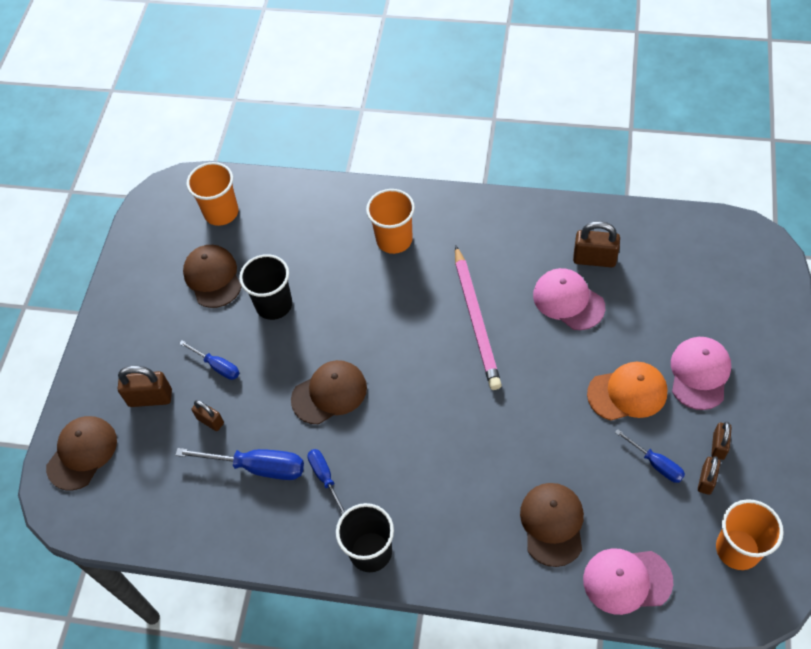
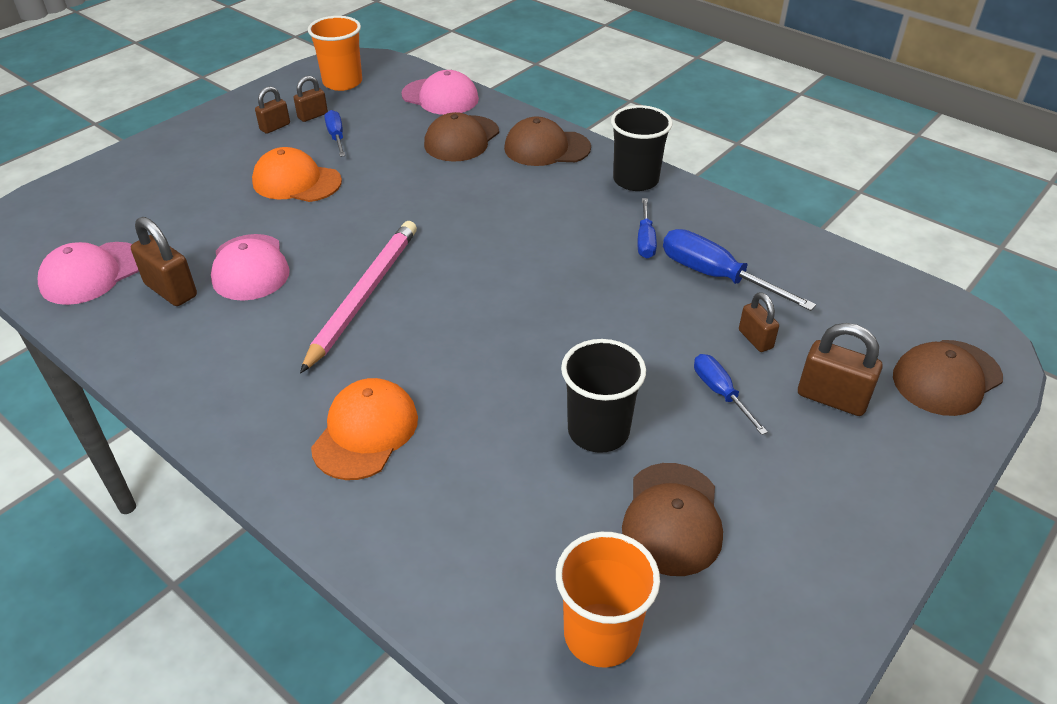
camera: 155 degrees left, 15 degrees down
brown cap [291,360,367,424] -> brown cap moved to [504,116,591,166]
orange cup [366,189,415,254] -> orange cap [311,378,418,480]
pink cap [671,337,731,410] -> pink cap moved to [38,242,139,305]

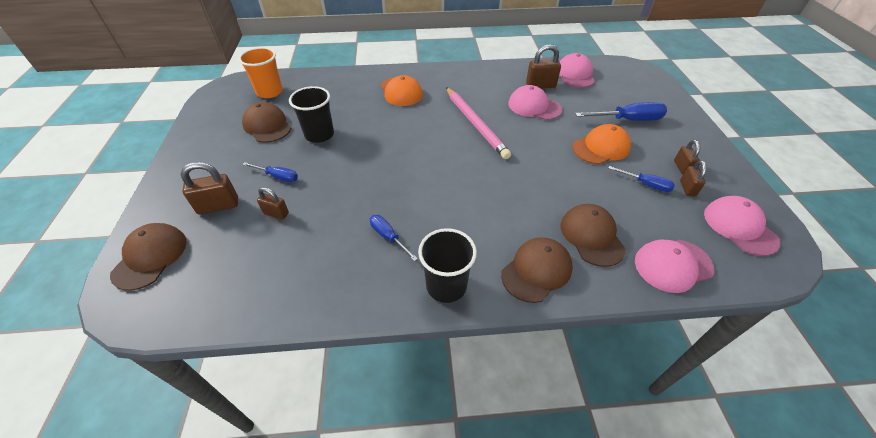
camera: 135 degrees right, 5 degrees up
orange cup [308,16,362,91] -> pink cap [704,196,780,256]
blue screwdriver [663,229,816,311] -> blue screwdriver moved to [575,102,667,121]

